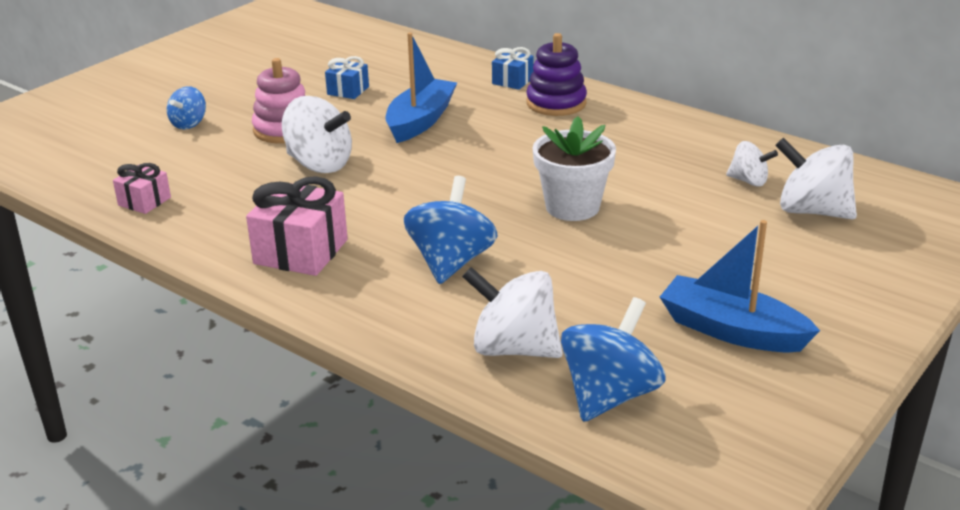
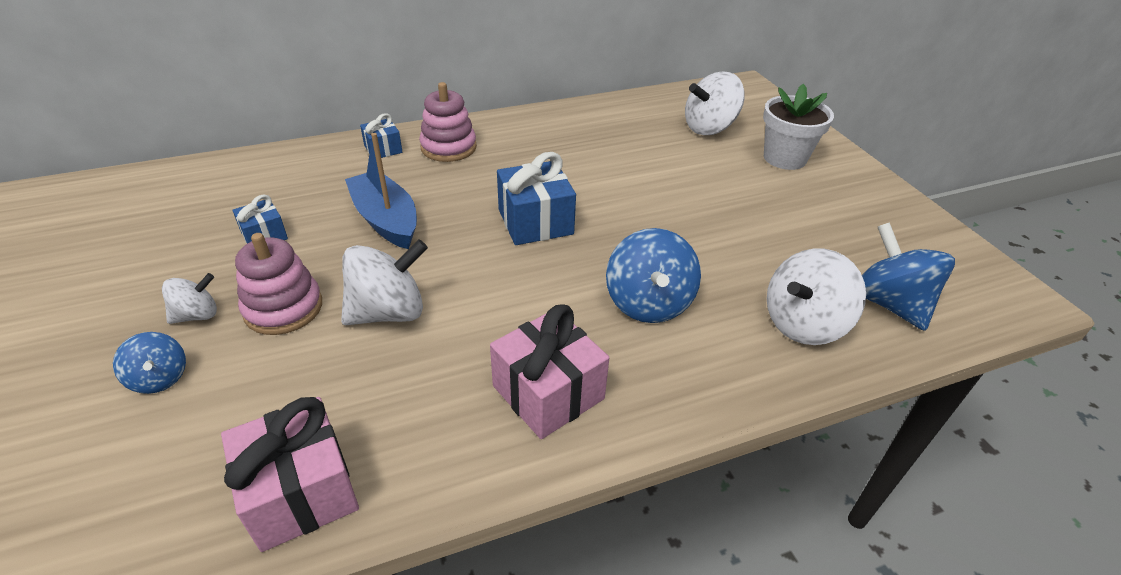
camera: 60 degrees left, 10 degrees up
pink gift [113,163,171,214] -> pink gift [221,397,359,552], size x1.77
blue spinning top [404,176,498,284] -> blue spinning top turned 135 degrees counterclockwise [606,228,701,323]
purple stacking toy [527,33,587,116] -> pink stacking toy [419,82,477,162]
white flower pot [533,116,616,221] -> white flower pot moved to [763,84,834,170]
blue boat [660,220,820,352] -> none
white spinning top [726,141,778,187] -> white spinning top moved to [162,273,217,324]
none -> blue gift [497,152,576,245]

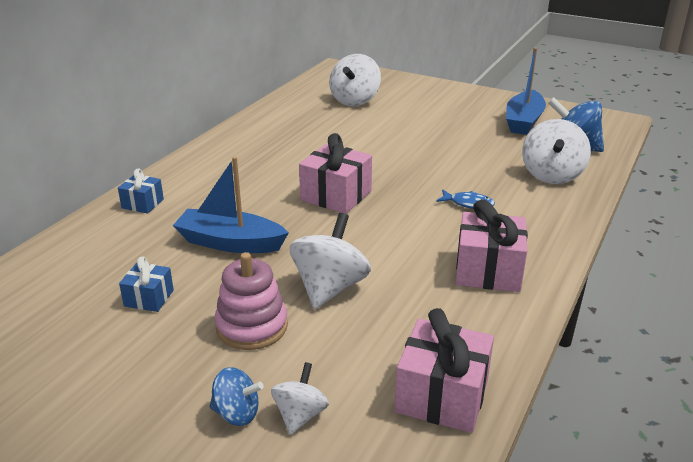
camera: 40 degrees left, 10 degrees down
white spinning top [162,273,217,324] -> white spinning top moved to [271,362,329,435]
pink stacking toy [419,82,477,162] -> none
blue gift [497,152,576,245] -> pink gift [299,133,372,214]
blue spinning top [606,228,701,323] -> blue fish [436,189,495,209]
white flower pot [763,84,834,170] -> none
none -> blue boat [506,48,546,135]

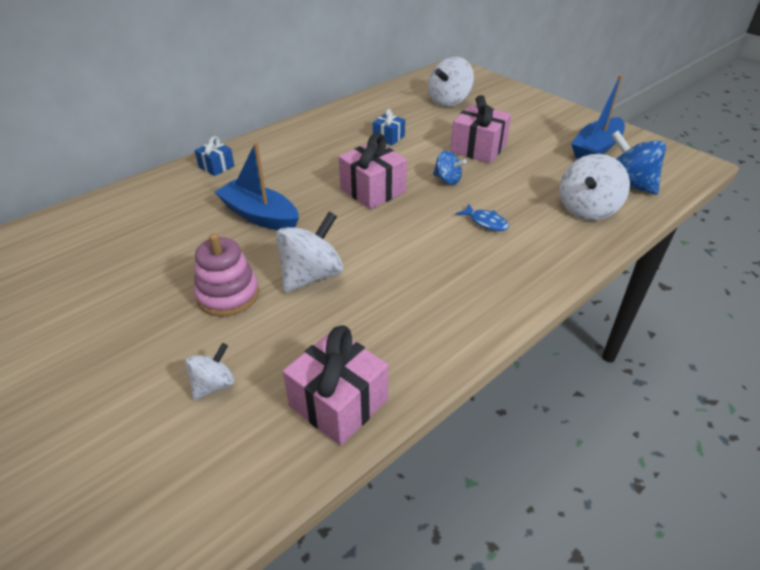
camera: 20 degrees right, 10 degrees up
blue gift [119,256,174,312] -> blue gift moved to [373,109,405,145]
blue spinning top [210,367,264,426] -> blue spinning top moved to [433,151,467,185]
pink gift [456,199,528,292] -> pink gift moved to [450,95,511,163]

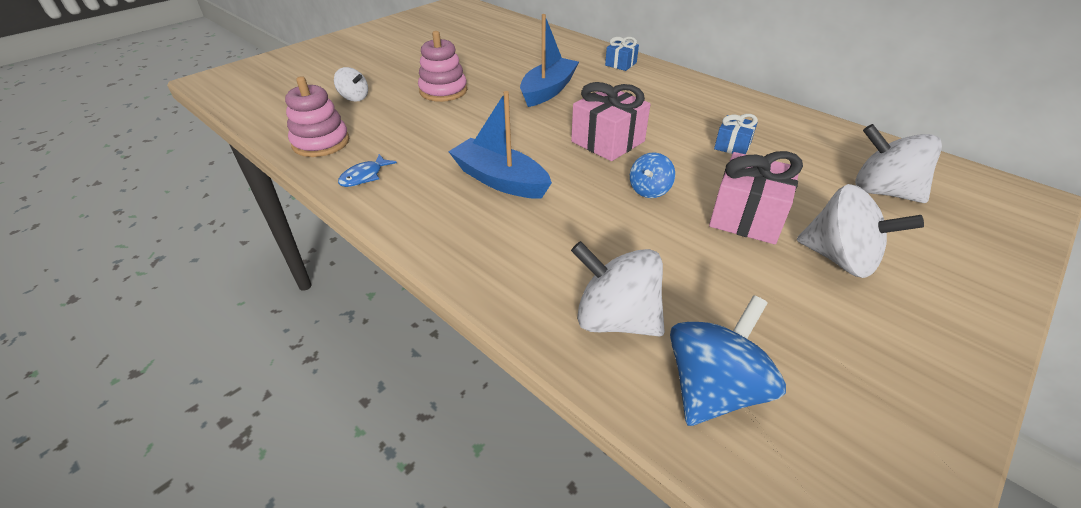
camera: 85 degrees right, 0 degrees up
white spinning top [276,212,343,292] -> white spinning top moved to [797,184,924,278]
pink gift [283,325,388,446] -> pink stacking toy [285,76,349,157]
blue fish [456,204,509,231] -> blue fish moved to [338,154,397,187]
blue boat [571,75,625,159] -> blue boat moved to [448,91,552,198]

